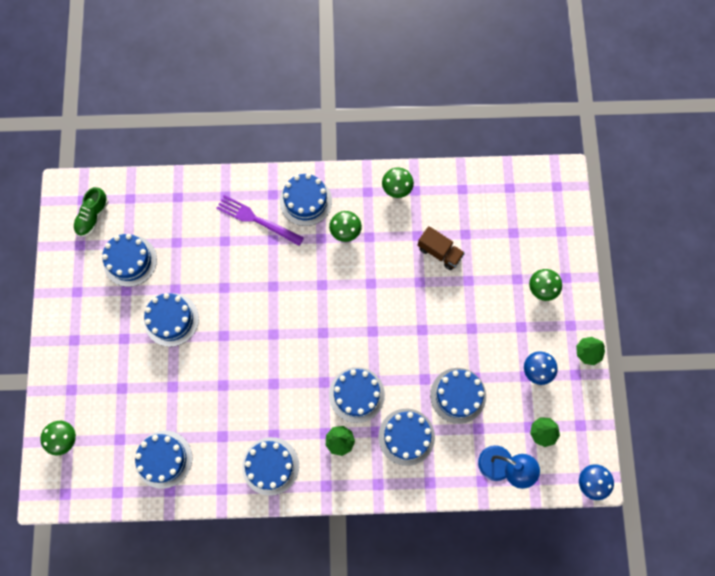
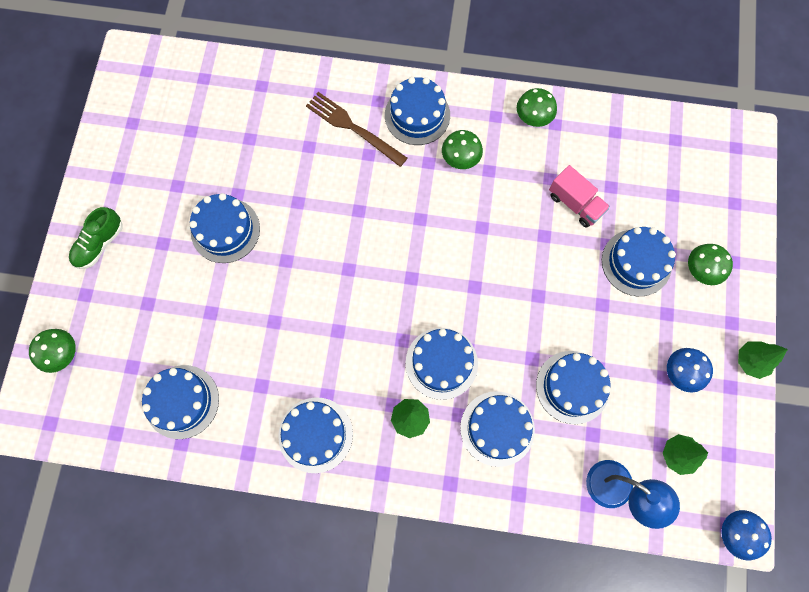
camera: 10 degrees right, 0 degrees up
green shoe [73,187,109,237] -> green shoe moved to [69,207,123,269]
blue cake [102,234,157,287] -> blue cake moved to [602,227,676,296]
purple fork [216,195,304,246] -> brown fork [306,92,407,167]
brown truck [417,226,465,270] -> pink truck [549,165,610,228]

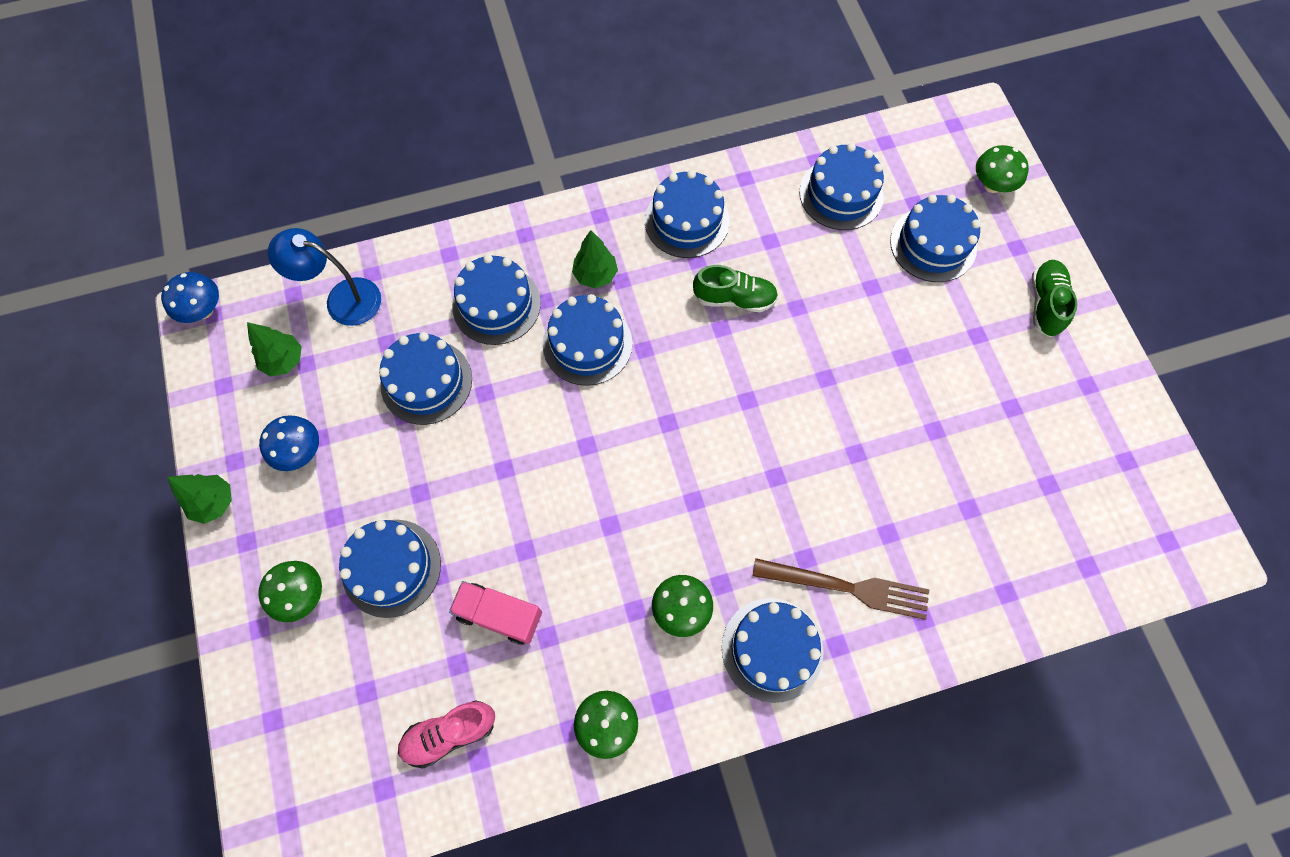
camera: 155 degrees right, 5 degrees down
blue cake [189,193,260,263] -> blue cake moved to [890,194,981,282]
none -> pink shoe [398,700,495,769]
none -> green shoe [693,265,778,312]

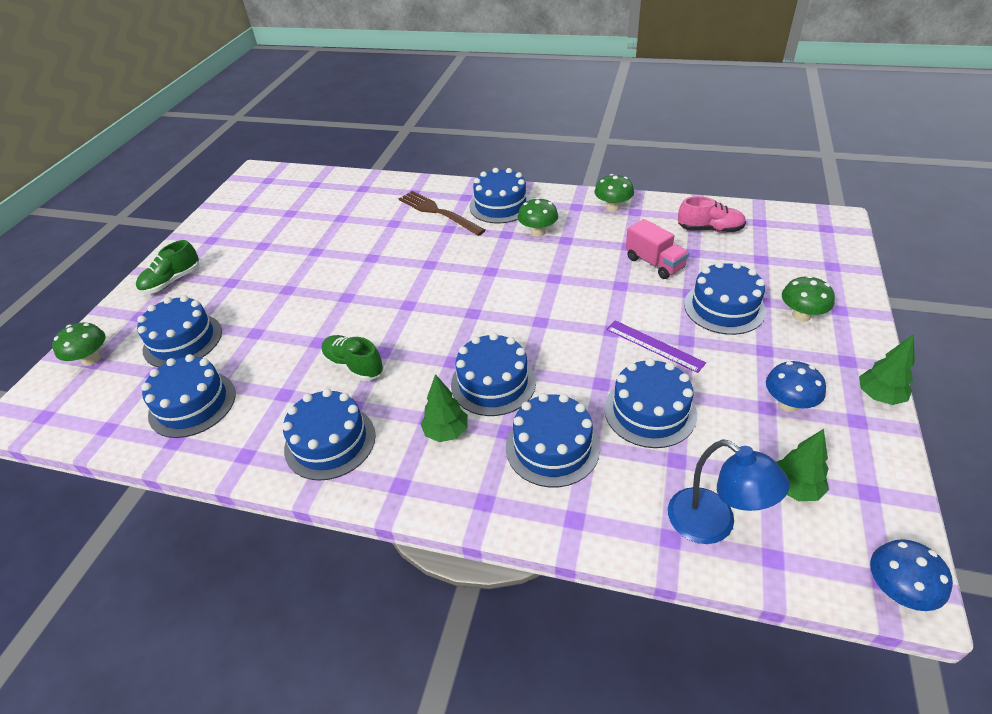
camera: 145 degrees left, 25 degrees down
none -> purple ruler [606,320,706,373]

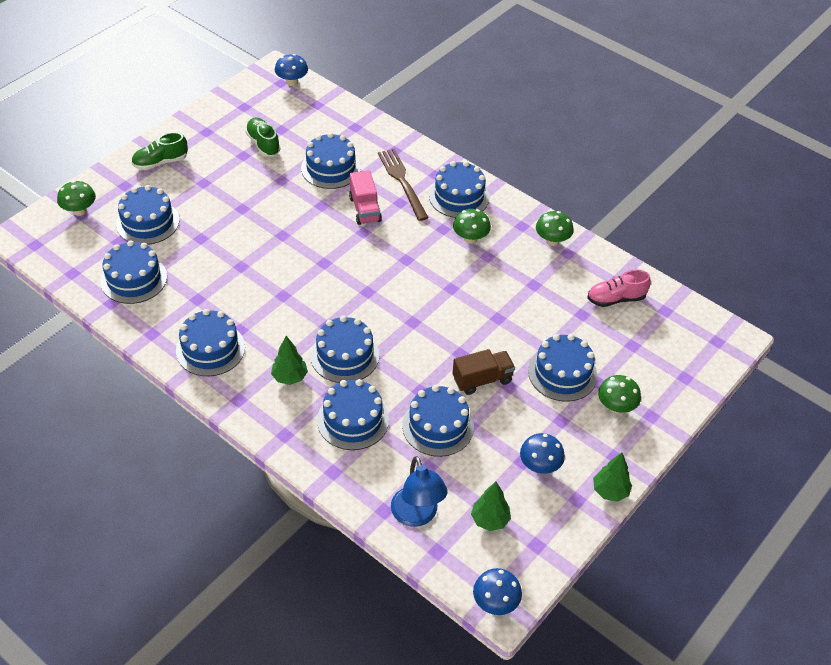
camera: 20 degrees right, 5 degrees up
green shoe [321,335,384,381] -> green shoe moved to [245,118,280,156]
purple ruler [606,320,706,373] -> brown truck [452,349,515,395]
pink truck [626,219,689,279] -> pink truck moved to [349,170,382,225]
pink shoe [678,196,746,233] -> pink shoe turned 135 degrees clockwise [587,270,651,307]
none -> blue mushroom [275,54,308,86]
none -> blue cake [301,132,361,189]

